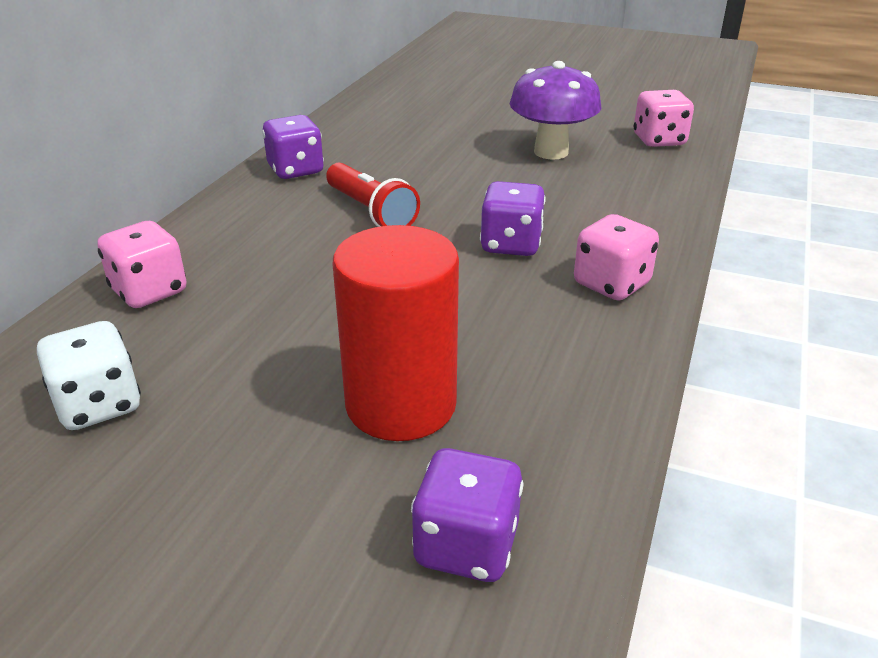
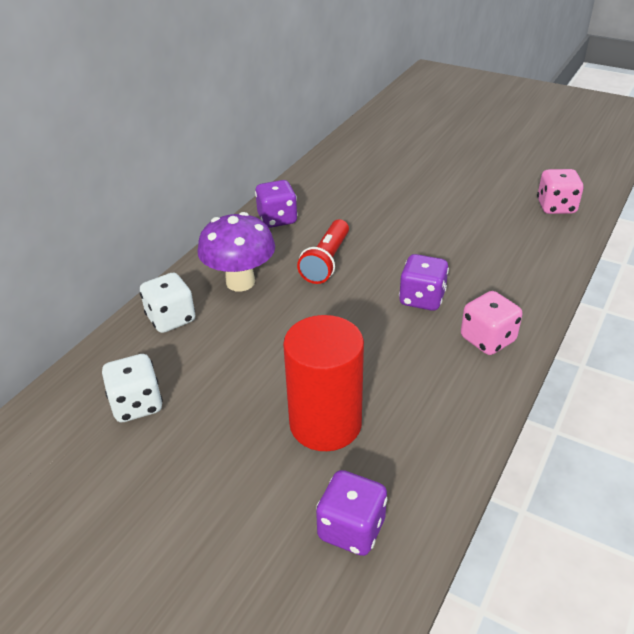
camera: 10 degrees right, 5 degrees up
pink dice [97,221,187,308] -> white dice [140,273,195,333]
red flashlight [326,163,420,227] -> red flashlight turned 45 degrees clockwise [297,219,349,284]
purple mushroom [510,61,601,160] -> purple mushroom moved to [198,212,275,291]

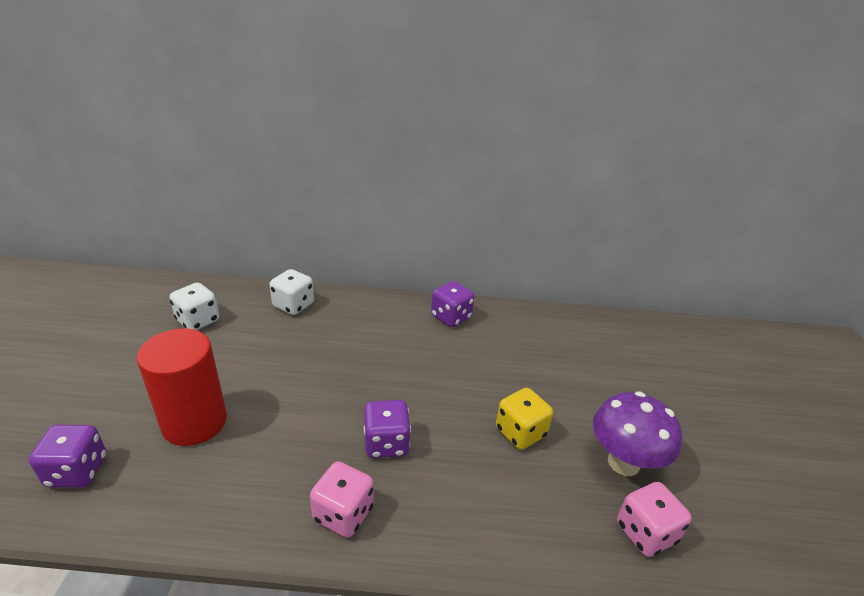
camera: 60 degrees right, 5 degrees down
purple mushroom [198,212,275,291] -> purple mushroom moved to [593,391,682,476]
red flashlight [297,219,349,284] -> none
none -> yellow dice [496,388,553,450]

